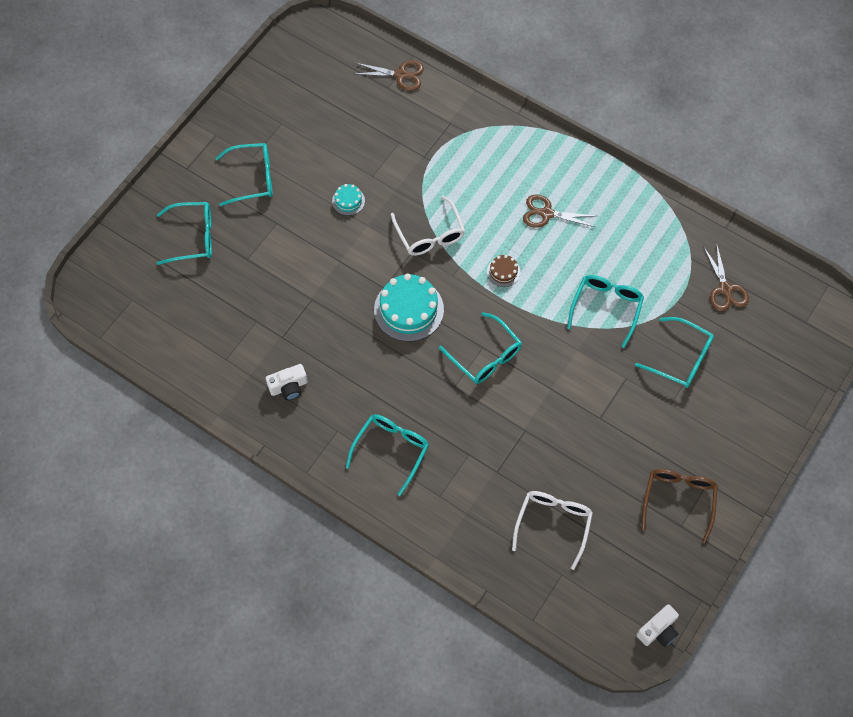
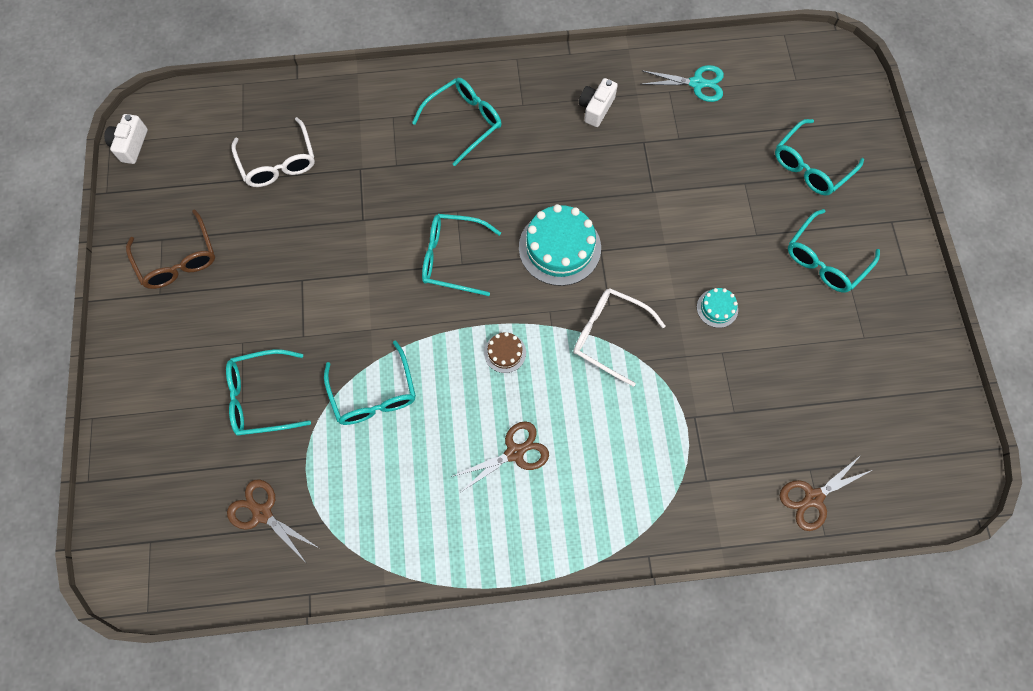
camera: 140 degrees right, 5 degrees up
turquoise glasses [346,414,429,496] -> turquoise glasses turned 120 degrees counterclockwise [412,78,502,166]
none -> turquoise scissors [640,65,724,102]

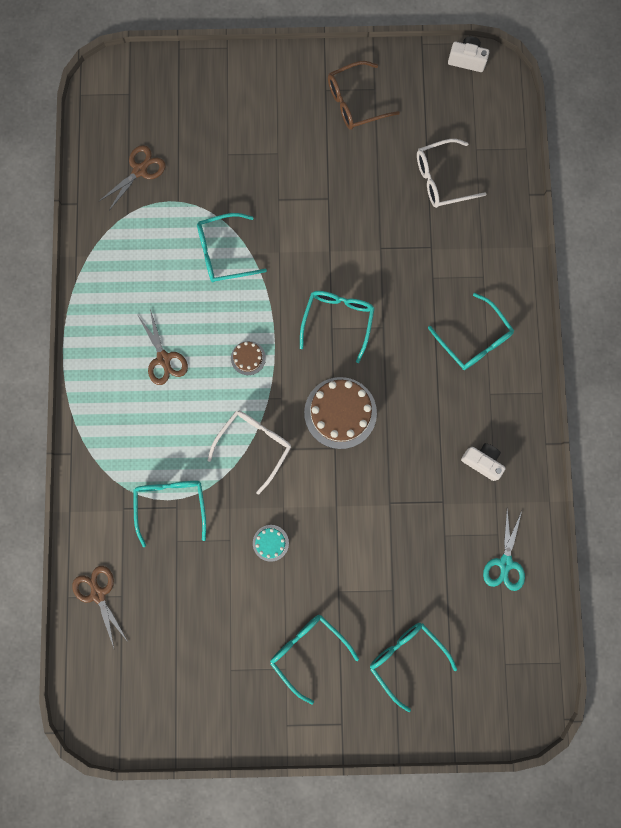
camera: 95 degrees right, 10 degrees up
turquoise glasses [226,349,311,436] -> turquoise glasses moved to [133,481,206,547]
turquoise cake [519,204,601,286] -> brown cake [304,377,377,449]

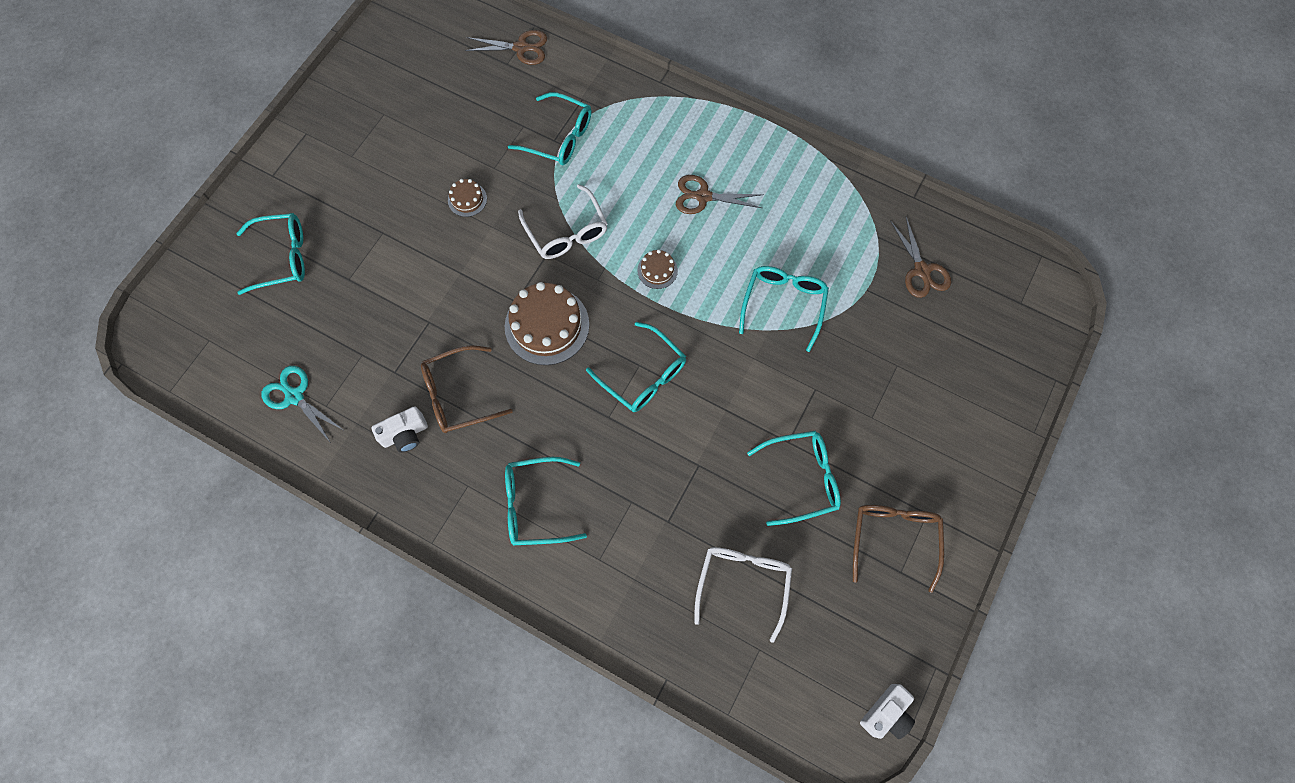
camera: 120 degrees right, 10 degrees down
turquoise cake [253,525,289,562] -> brown cake [448,179,487,217]
turquoise glasses [270,615,359,705] -> turquoise glasses moved to [747,431,841,526]
none -> brown glasses [421,345,513,433]

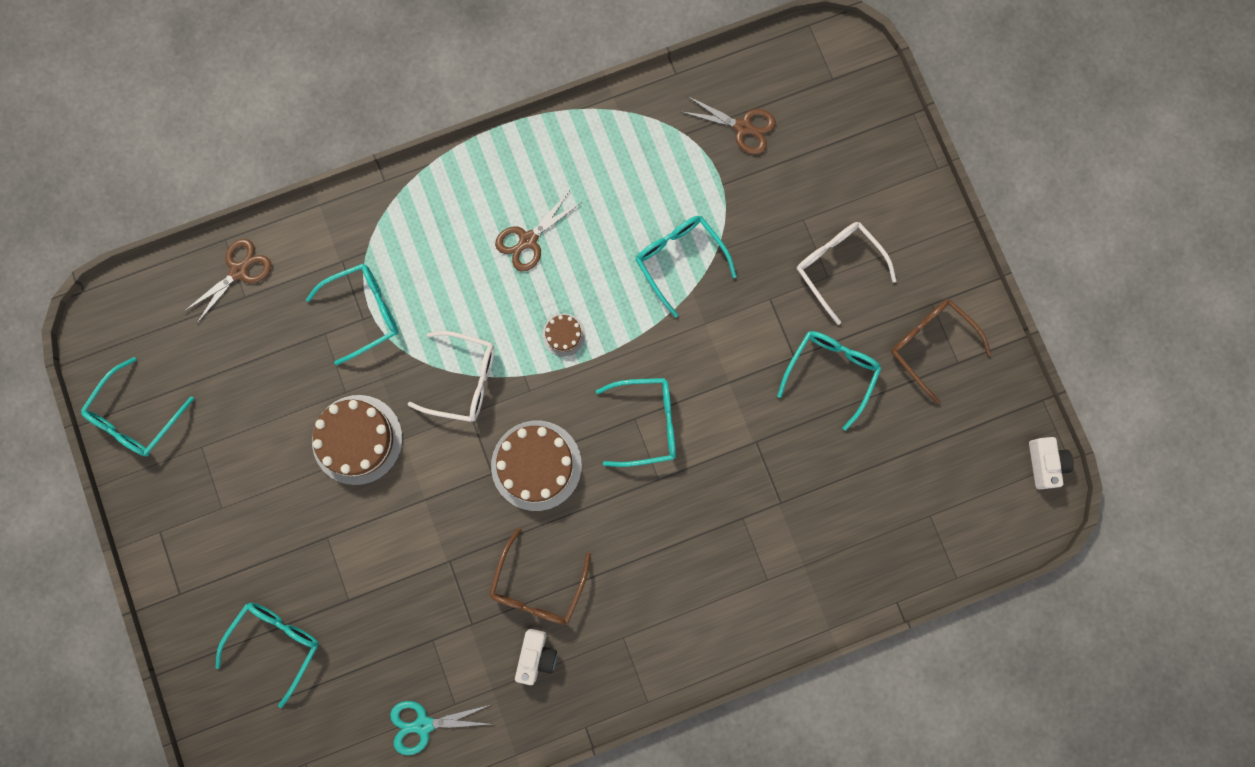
camera: 50 degrees left, 10 degrees up
brown cake [448,179,487,217] -> brown cake [312,395,403,485], size x2.05
turquoise glasses [505,457,587,545] -> turquoise glasses moved to [81,357,194,456]
white glasses [694,547,792,643] -> white glasses moved to [797,222,897,325]

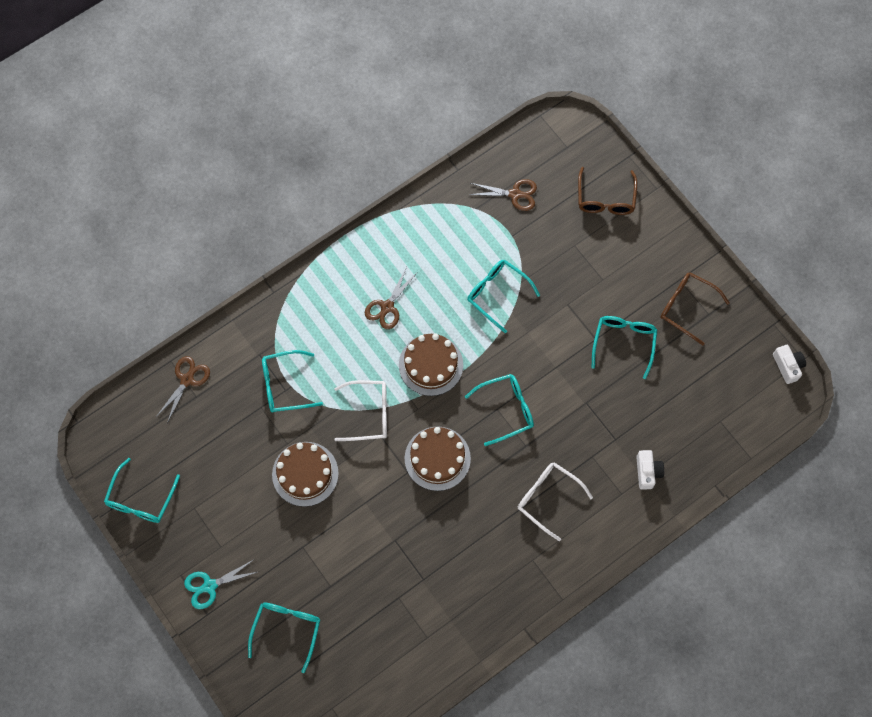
camera: 15 degrees left, 10 degrees down
turquoise glasses [306,263,398,365] -> turquoise glasses turned 150 degrees counterclockwise [262,350,323,412]
turquoise scissors [390,701,492,755] -> turquoise scissors moved to [184,559,257,609]
brown glasses [489,528,591,625] -> brown glasses moved to [578,167,637,215]
white camera [515,629,557,685] -> white camera moved to [636,450,664,490]
brown cake [542,314,586,356] -> brown cake [399,334,463,396], size x2.05
white glasses [797,222,897,325] -> white glasses moved to [518,462,593,541]

